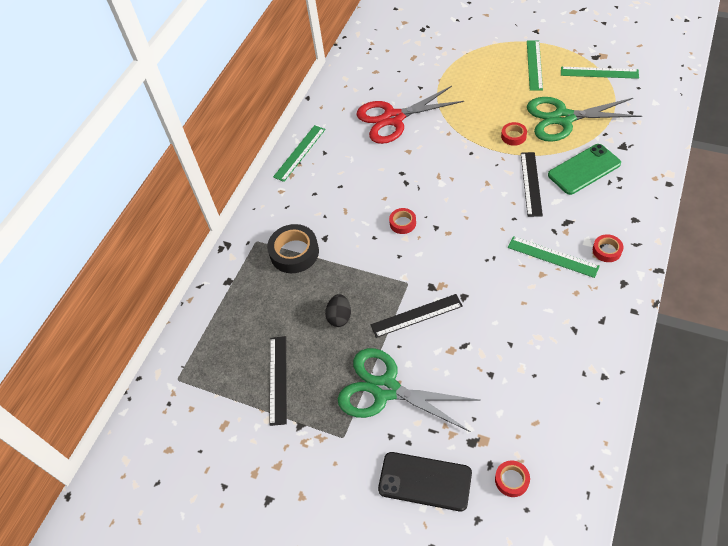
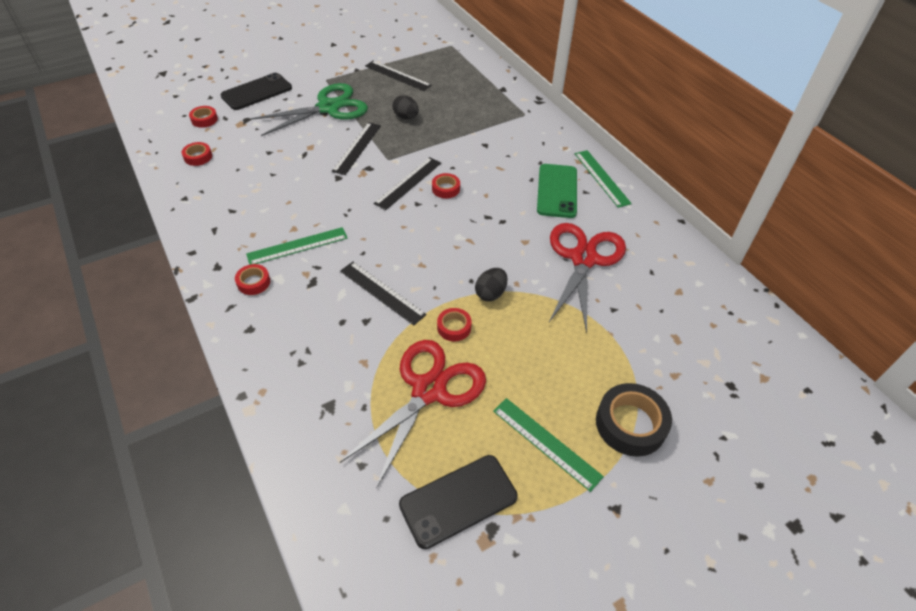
camera: 120 degrees right, 5 degrees down
black tape [267,224,319,273] -> black tape moved to [596,383,672,457]
green scissors [527,97,642,142] -> red scissors [340,340,486,488]
green phone [548,144,621,195] -> green phone moved to [537,164,577,218]
green ruler [561,67,639,79] -> black phone [399,455,518,549]
none -> red tape [182,142,212,166]
none -> black ruler [374,157,441,210]
none -> black egg [475,268,507,301]

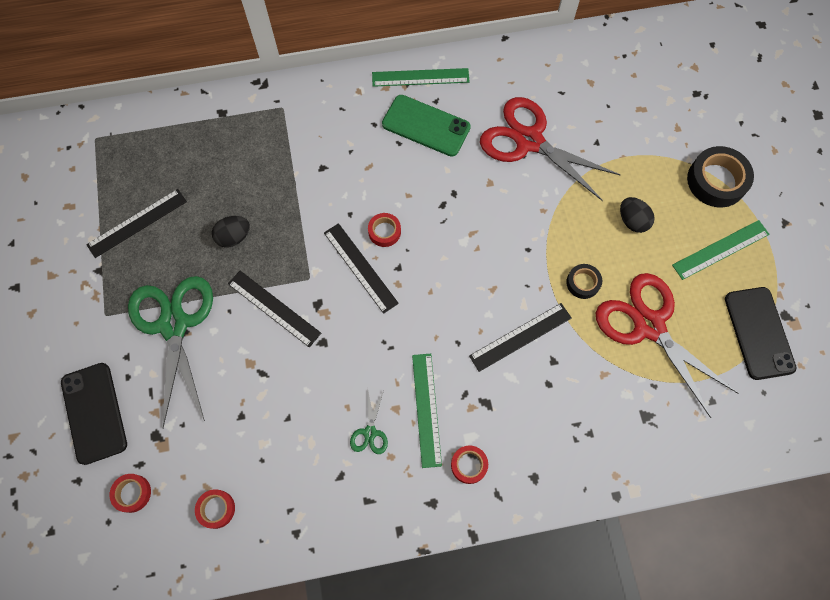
camera: 70 degrees left, 20 degrees up
red tape [437,308,472,341] -> black tape [566,264,602,299]
black egg [475,268,507,301] -> black egg moved to [620,197,655,233]
none -> green scissors [350,390,388,454]

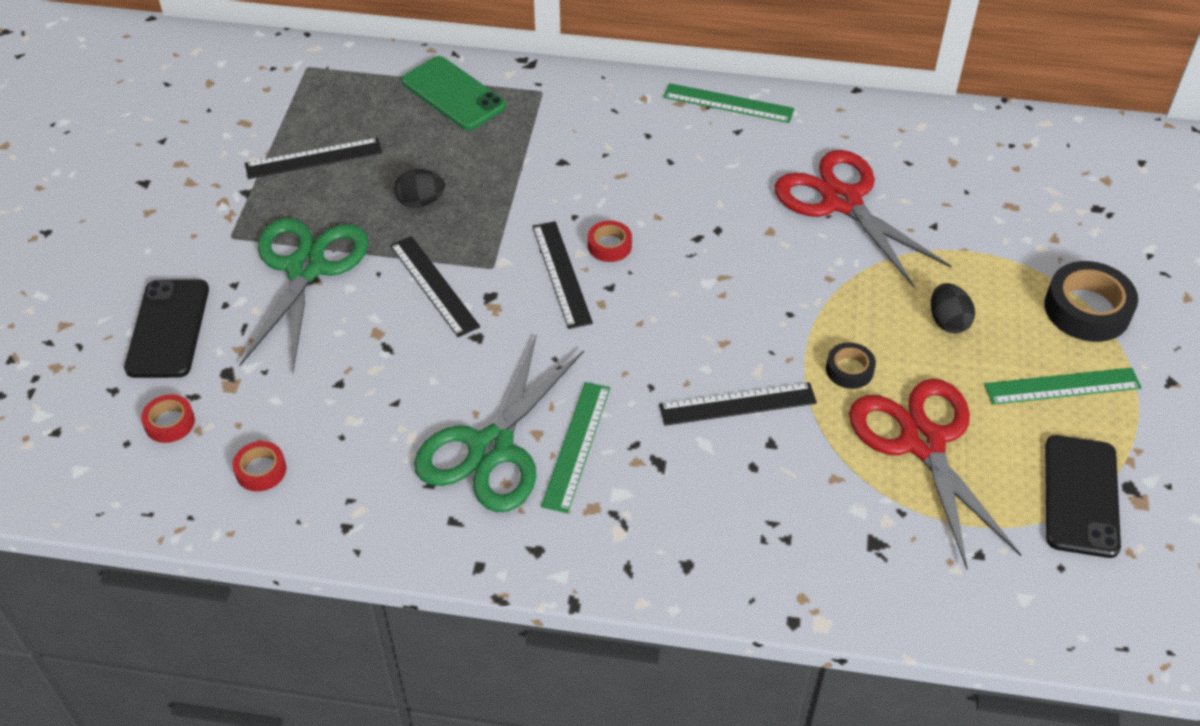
camera: 20 degrees right, 20 degrees down
green scissors [350,390,388,454] -> green scissors [414,336,584,512], size x2.38
green phone [382,95,471,157] -> green phone moved to [401,56,506,130]
red tape [451,445,488,484] -> none

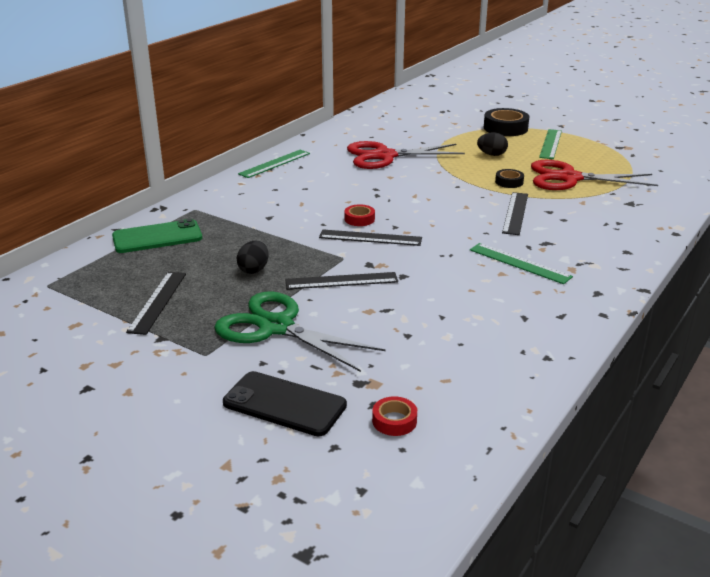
camera: 65 degrees left, 20 degrees down
red tape [232,441,286,491] -> none
green scissors [414,336,584,512] -> none
black phone [1045,435,1121,558] -> none

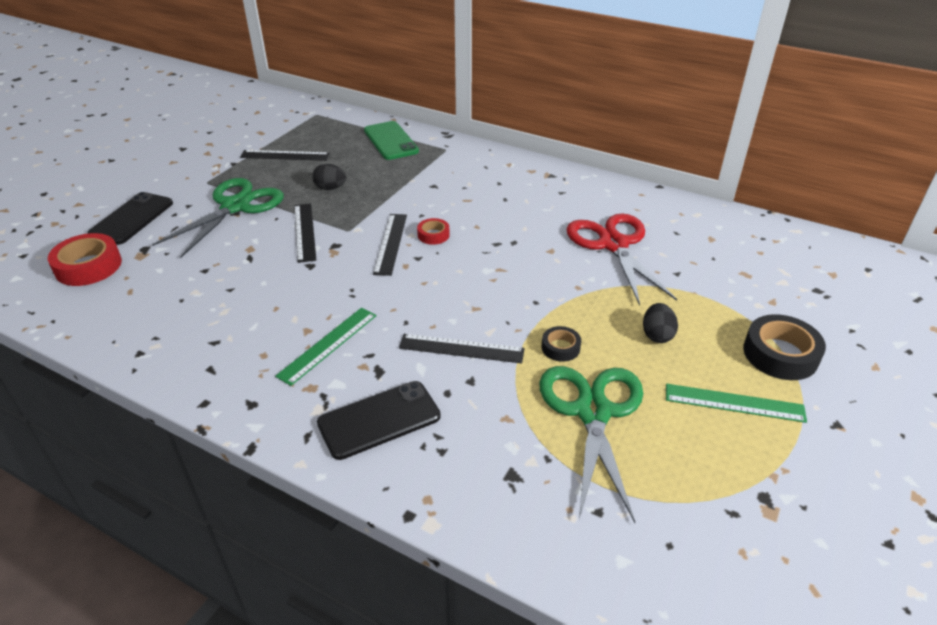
camera: 85 degrees right, 10 degrees up
green ruler [238,150,310,178] -> none
red tape [372,396,417,436] -> red tape [48,233,122,286], size x1.84
red scissors [531,160,658,190] -> green scissors [539,366,643,523]
none -> black phone [317,381,441,460]

